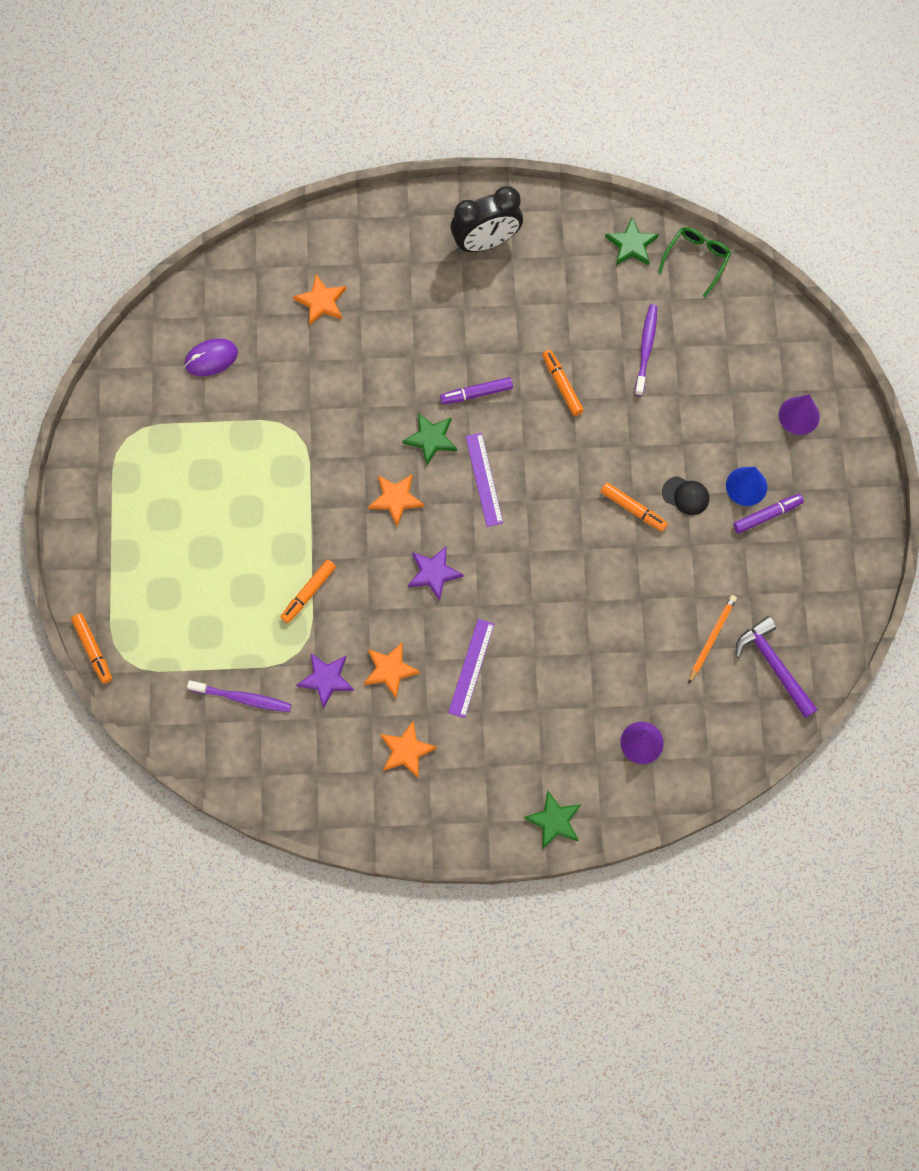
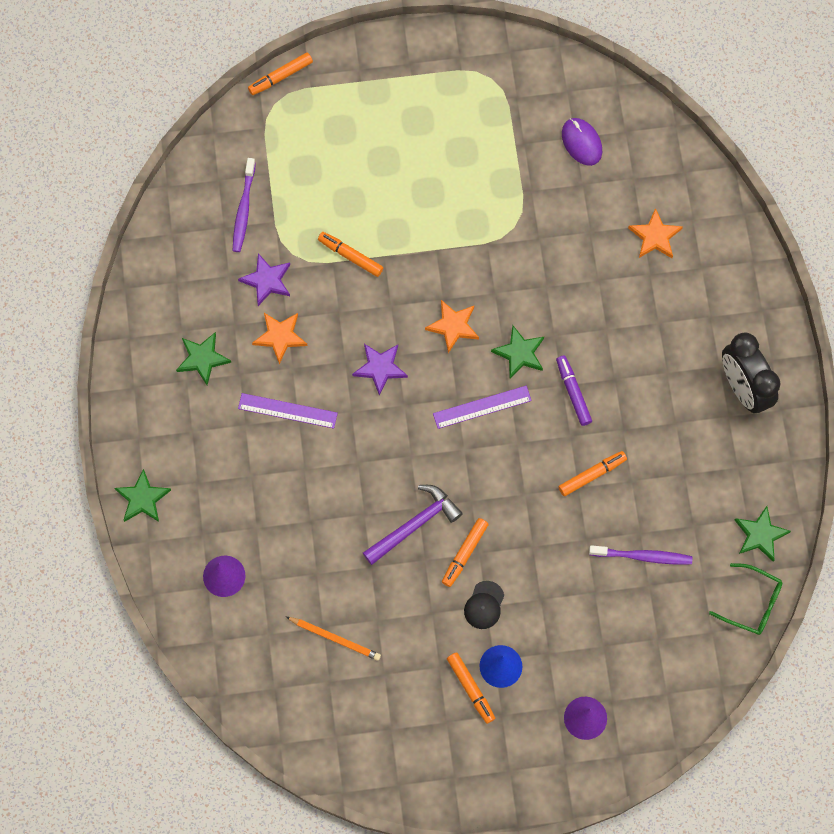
camera: 85 degrees right, 0 degrees up
orange star [380,721,437,779] -> green star [176,332,231,385]
purple marker [733,494,804,534] -> orange marker [447,652,495,724]
purple hammer [736,616,818,718] -> purple hammer moved to [363,485,463,565]

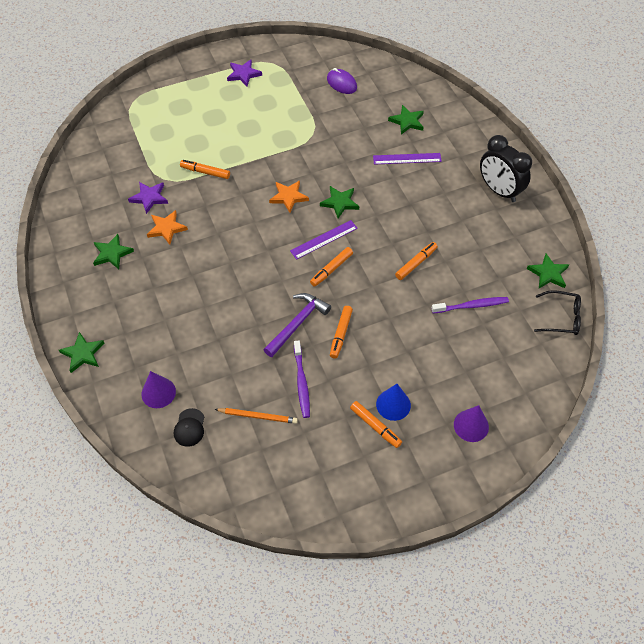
camera: 15 degrees left, 15 degrees down
purple toothbrush [233,158,256,252] -> purple toothbrush moved to [294,340,310,418]
purple ruler [238,393,338,429] -> purple ruler moved to [373,153,442,165]
orange marker [248,52,313,95] -> orange marker moved to [310,247,353,287]
purple star [352,344,408,396] -> purple star moved to [227,60,262,86]
black cap [464,581,504,629] -> black cap moved to [174,408,204,447]
purple marker [556,356,592,426] -> none
orange star [628,208,683,258] -> green star [388,105,424,135]
green glasses [709,563,782,635] -> black glasses [534,290,581,335]

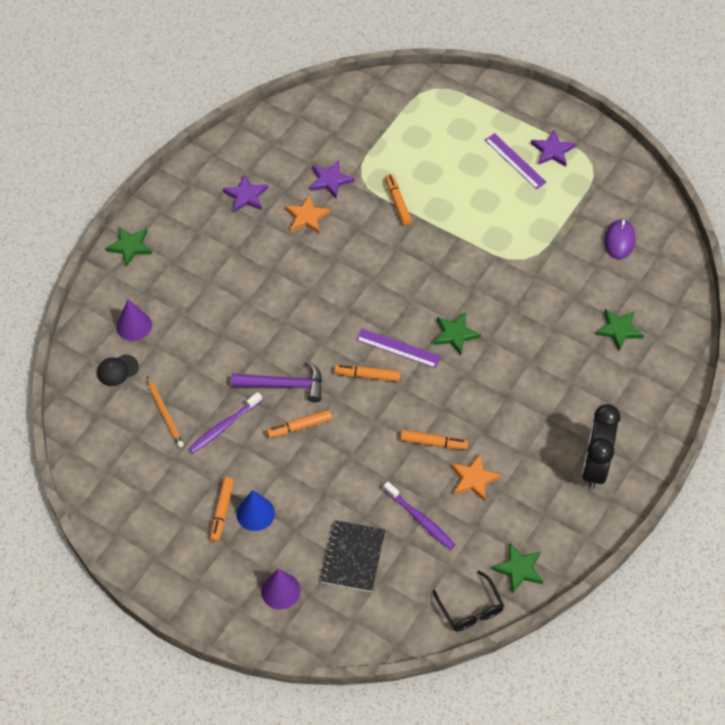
camera: 55 degrees right, 0 degrees up
green star [93,234,134,269] -> purple star [223,174,268,212]
orange star [269,181,309,212] -> orange star moved to [451,454,501,501]
purple ruler [373,153,442,165] -> purple ruler moved to [485,133,547,189]
none -> black notebook [320,520,385,592]

